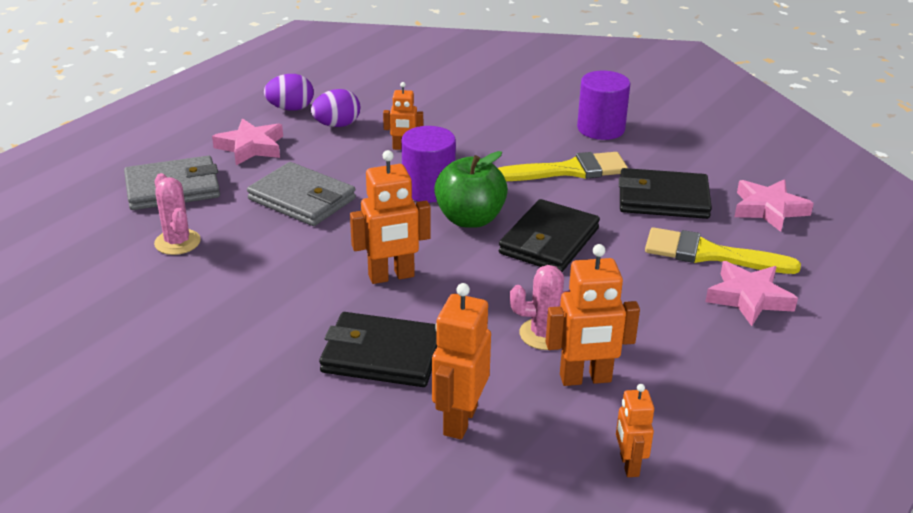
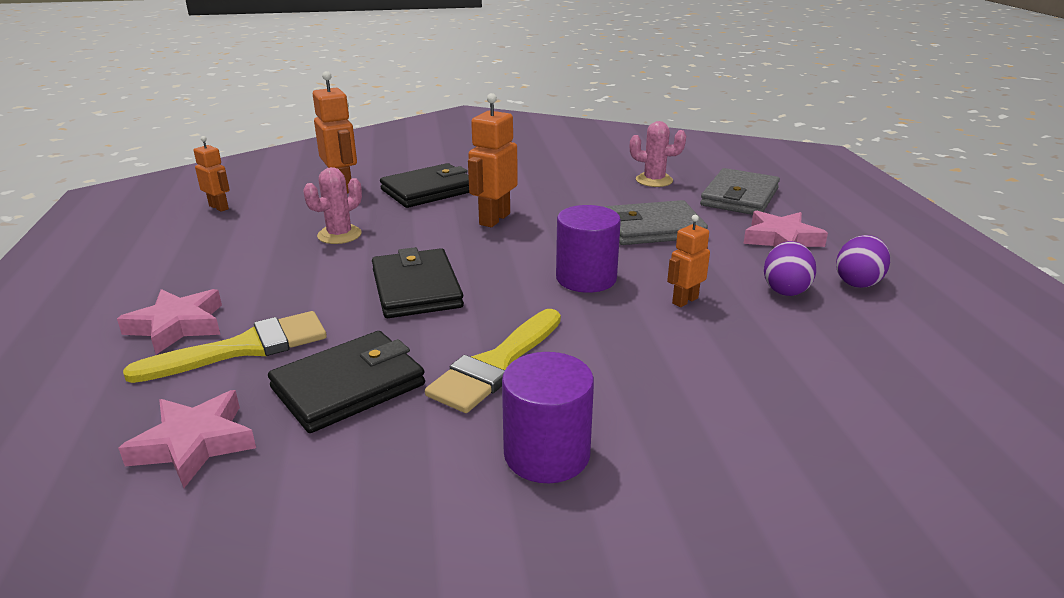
camera: 135 degrees right, 5 degrees down
green apple [434,151,508,228] -> none
orange robot [546,244,640,386] -> none

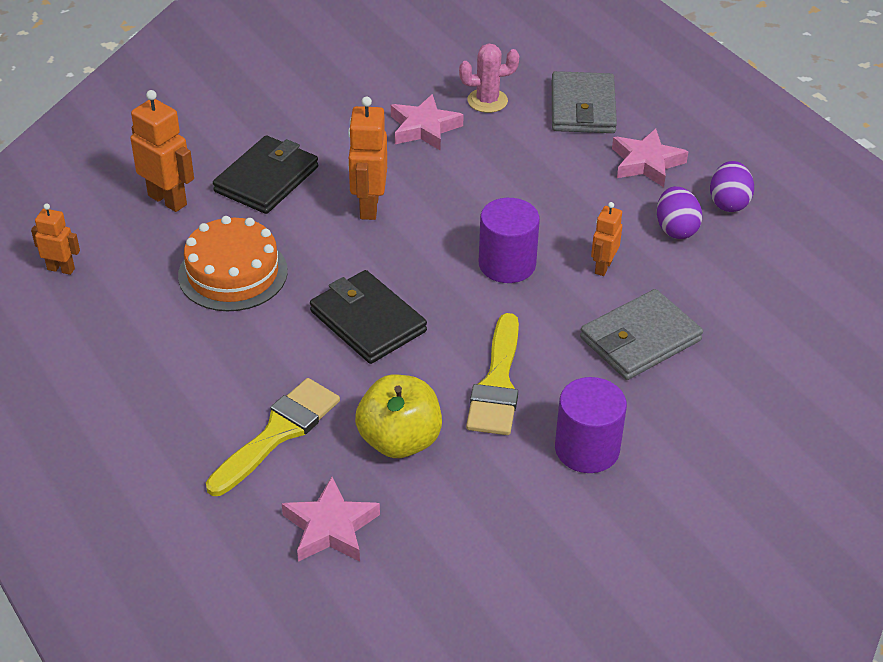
camera: 25 degrees left, 15 degrees up
pink star [117,289,222,354] -> pink star moved to [391,94,464,151]
black wallet [268,331,425,433] -> yellow apple [355,375,442,458]
pink cactus [304,167,362,244] -> orange cake [178,216,288,312]
grey wallet [605,200,708,245] -> grey wallet moved to [580,289,703,380]

